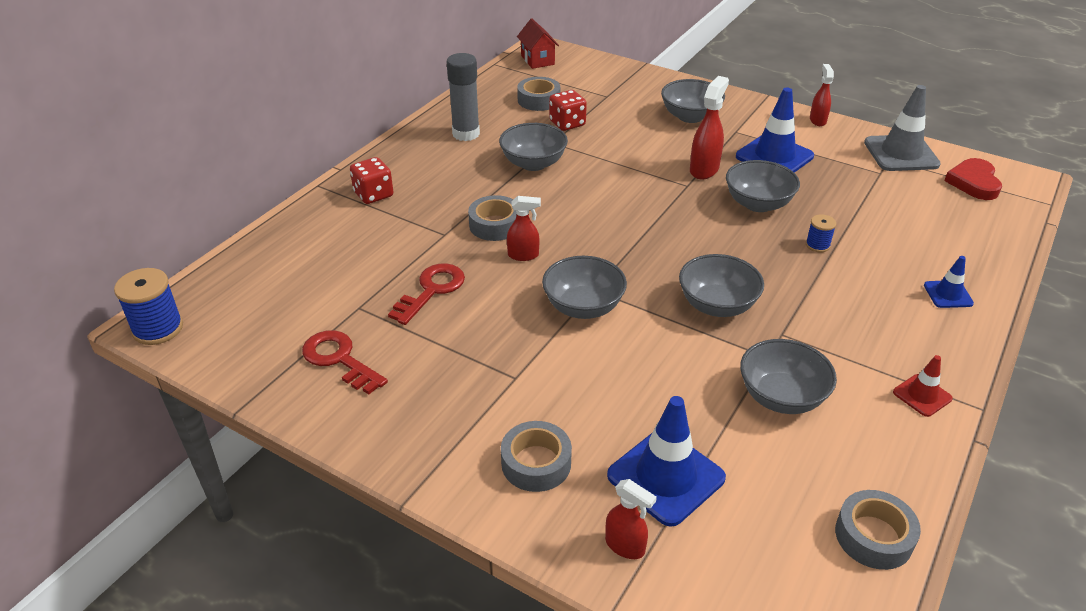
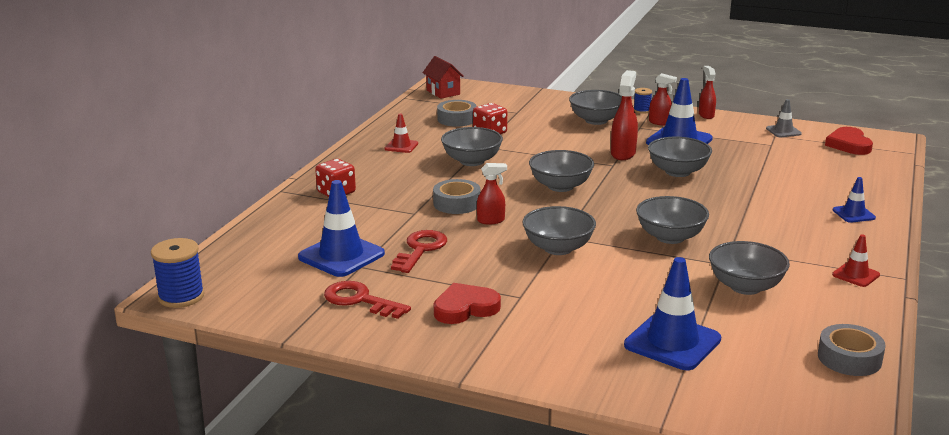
camera: 10 degrees left, 15 degrees down
grey glue stick [446,53,480,141] -> red traffic cone [385,113,418,153]
grey tape [501,421,572,492] -> none
red spray bottle [605,479,657,559] -> red spray bottle moved to [649,73,677,125]
blue spool [806,214,836,252] -> blue spool moved to [634,88,652,114]
grey traffic cone [864,85,941,171] -> grey traffic cone [766,99,802,137], size x0.53
none -> blue traffic cone [298,180,385,277]
none -> red heart [434,283,501,324]
none -> grey bowl [529,150,594,192]

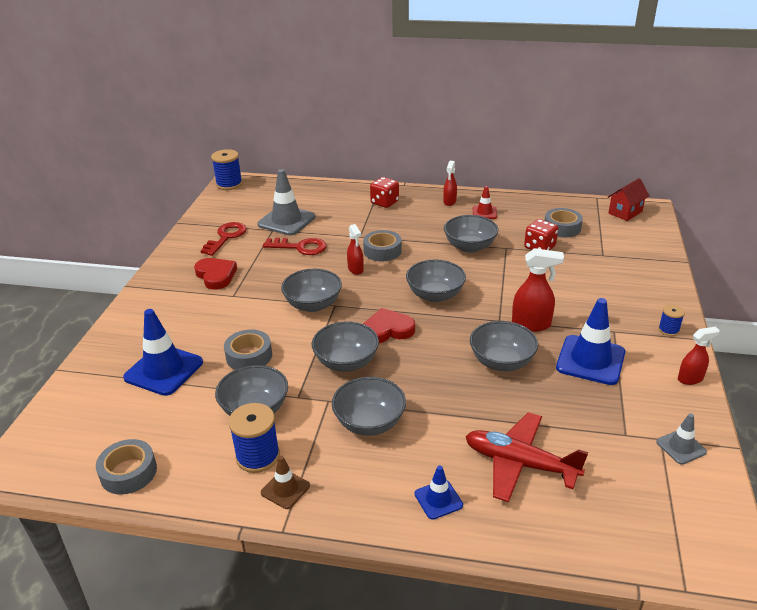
camera: 80 degrees right, 10 degrees up
blue traffic cone [298,180,385,277] -> grey traffic cone [257,169,316,236]
grey bowl [569,90,622,125] -> grey bowl moved to [332,377,406,436]
red spray bottle [649,73,677,125] -> red spray bottle moved to [443,161,457,206]
red heart [825,127,873,155] -> red heart moved to [363,308,415,343]
red traffic cone [832,235,880,287] -> brown traffic cone [261,456,310,509]
none -> grey tape [224,329,272,370]
none -> blue spool [228,403,280,473]
none -> red plane [465,412,588,502]

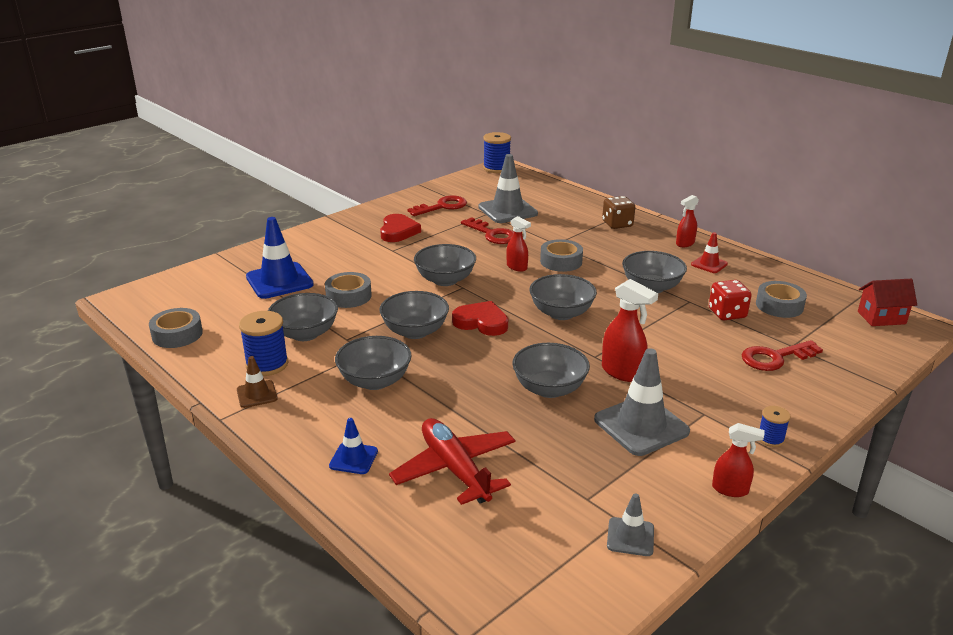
camera: 35 degrees right, 5 degrees down
red spray bottle [347,224,364,275] -> red spray bottle turned 60 degrees counterclockwise [506,216,531,272]
red dice [370,177,399,208] -> brown dice [602,196,635,229]
blue traffic cone [556,298,625,385] -> grey traffic cone [594,348,690,456]
none -> red key [742,340,823,371]

